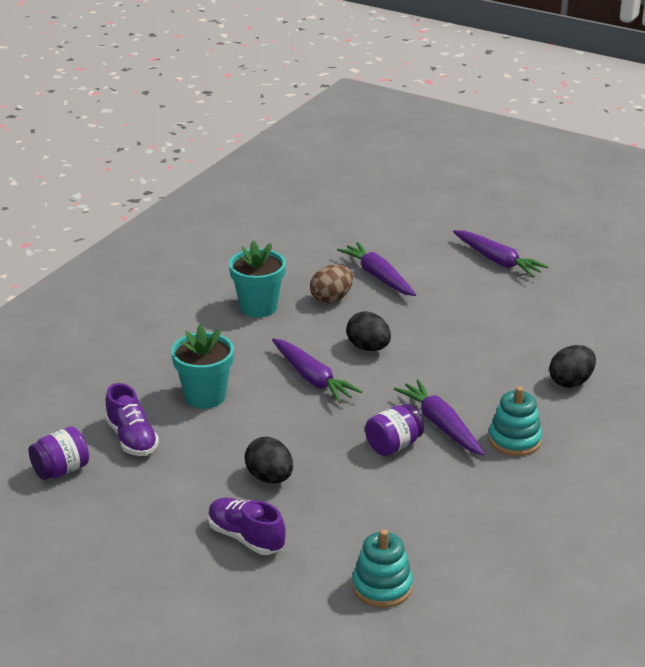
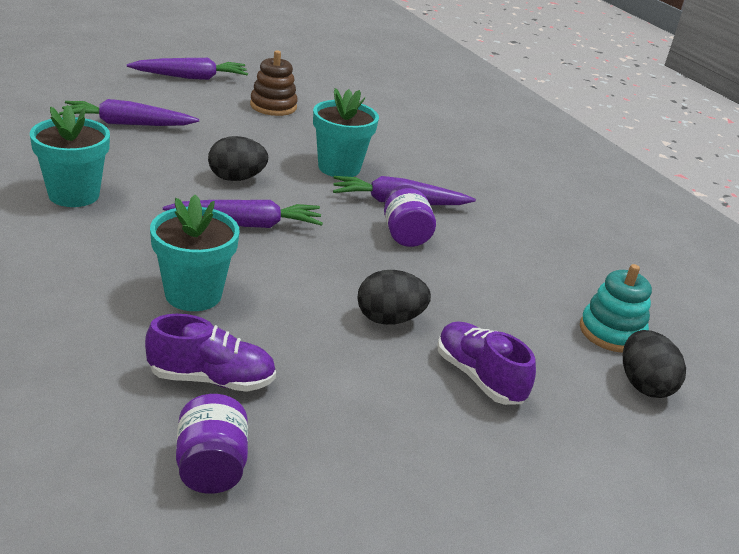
camera: 65 degrees left, 0 degrees up
purple shoe [208,497,286,555] -> purple shoe turned 75 degrees clockwise [437,321,536,405]
brown egg [310,265,353,304] -> none
turquoise stacking toy [489,386,542,456] -> none
black egg [549,345,596,388] -> black egg moved to [623,330,686,398]
none -> brown stacking toy [250,51,298,116]
none -> turquoise flower pot [313,88,379,177]

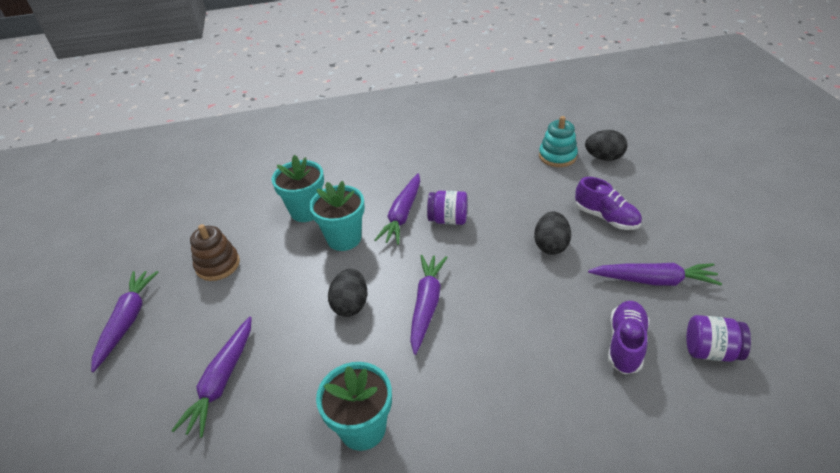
camera: 65 degrees left, 10 degrees up
turquoise flower pot [150,195,240,311] -> turquoise flower pot moved to [272,155,324,222]
purple shoe [437,321,536,405] -> purple shoe turned 120 degrees counterclockwise [575,177,642,230]
none -> purple carrot [588,263,722,286]

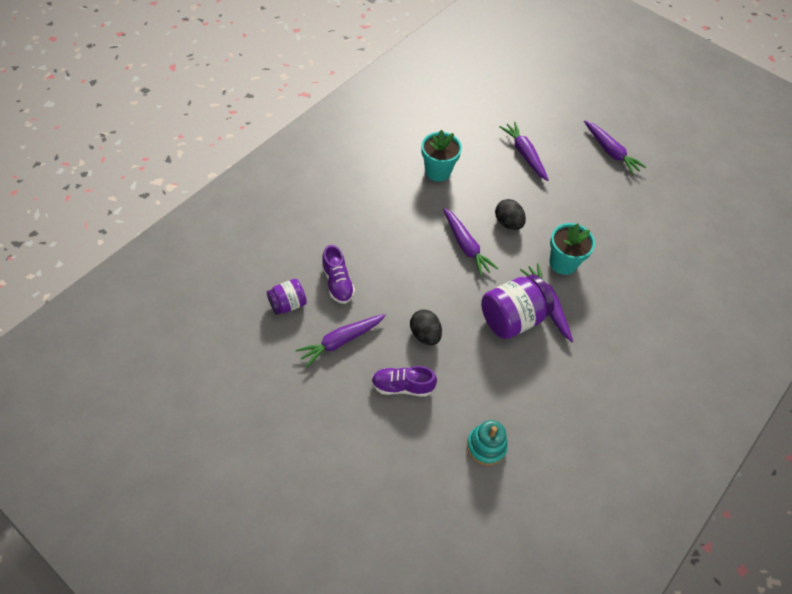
camera: 135 degrees right, 15 degrees up
brown stacking toy [190,224,240,281] -> none
turquoise flower pot [272,155,324,222] -> none
purple jar [427,191,468,225] -> purple jar [481,274,555,339], size x1.75
black egg [585,130,627,161] -> none

